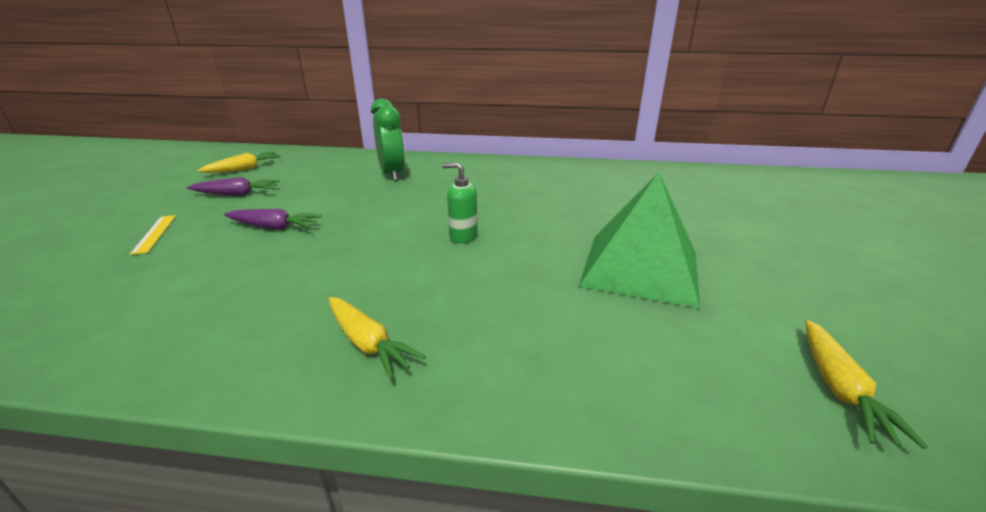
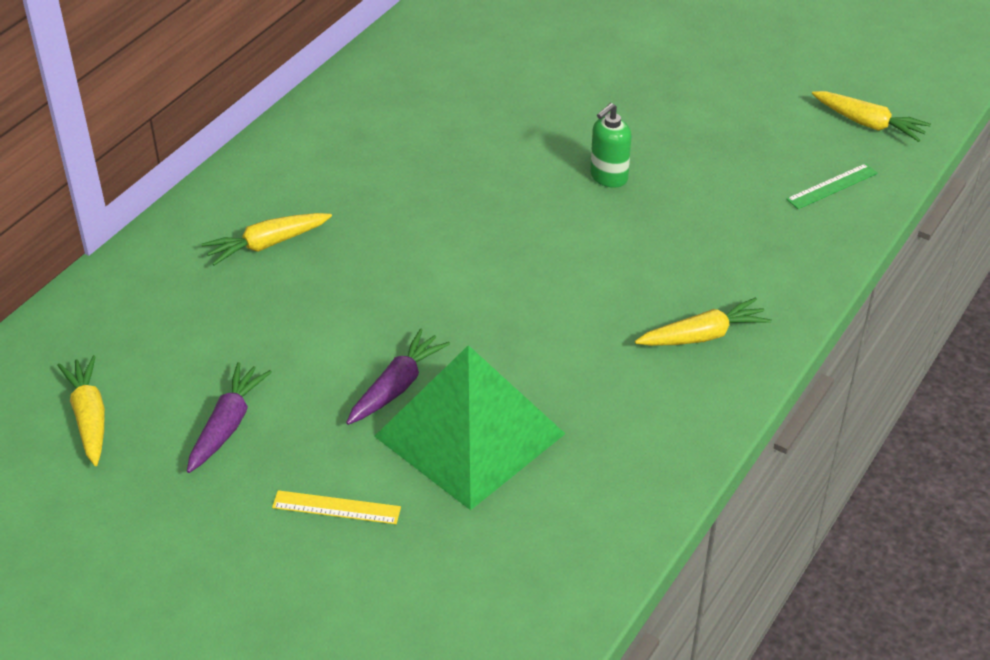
camera: 65 degrees left, 15 degrees up
green clock [371,98,405,181] -> yellow carrot [202,213,332,266]
green soap dispenser [442,162,477,243] -> green soap dispenser moved to [590,103,632,188]
green pyramid [579,172,700,309] -> green pyramid moved to [374,345,565,510]
none -> green ruler [786,163,878,209]

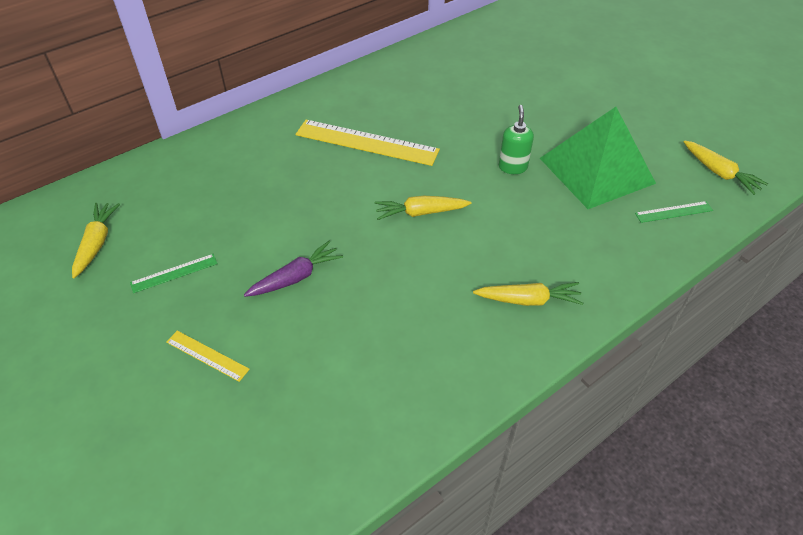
camera: 20 degrees right, 5 degrees up
purple carrot [187,362,272,473] -> green ruler [130,254,218,293]
yellow carrot [202,213,332,266] -> yellow carrot moved to [375,196,471,220]
green pyramid [374,345,565,510] -> green pyramid moved to [540,107,656,209]
green soap dispenser [590,103,632,188] -> green soap dispenser turned 120 degrees clockwise [499,105,534,174]
none -> yellow ruler [295,120,440,166]

